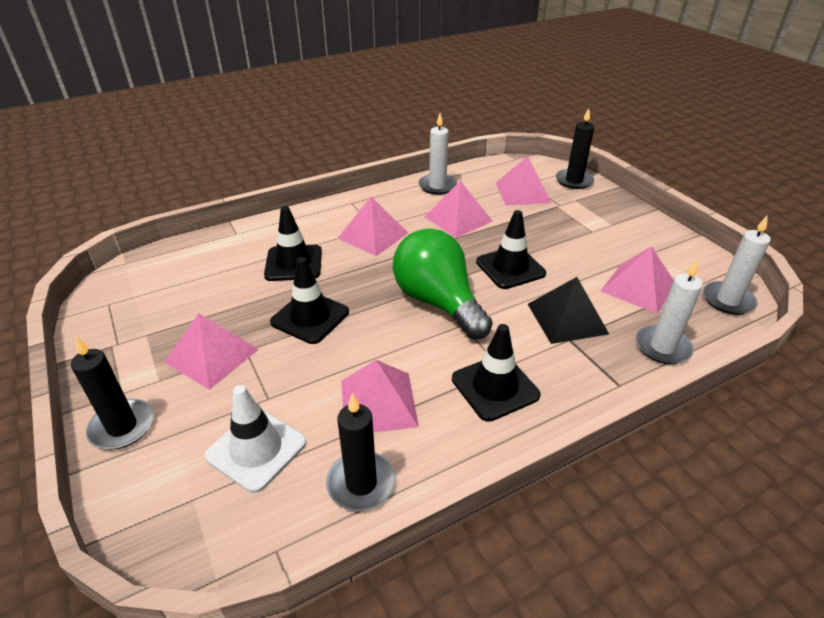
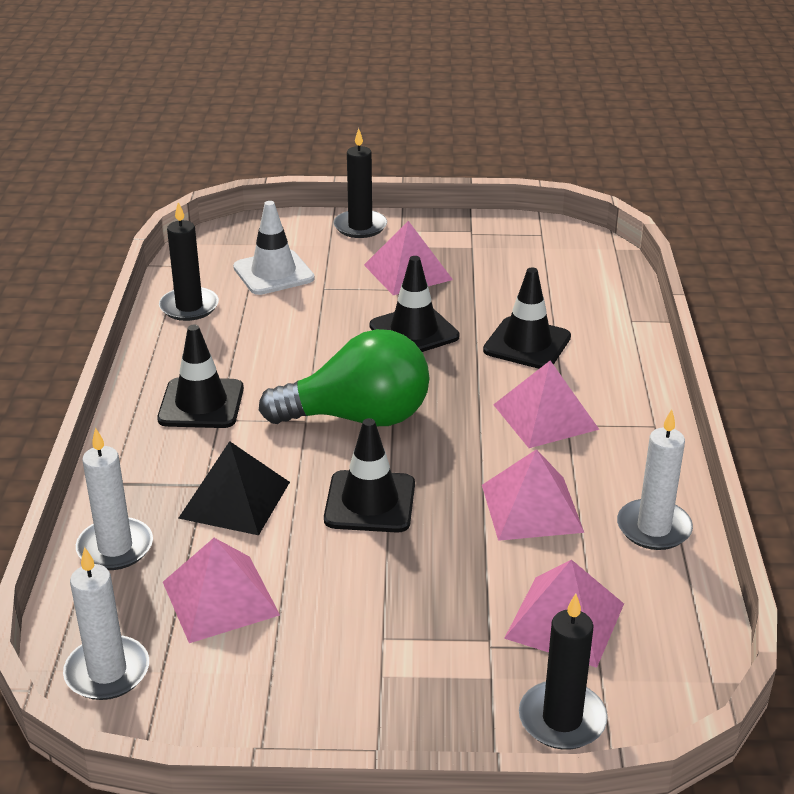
camera: 120 degrees right, 5 degrees down
pink pyramid [341,360,419,433] -> none

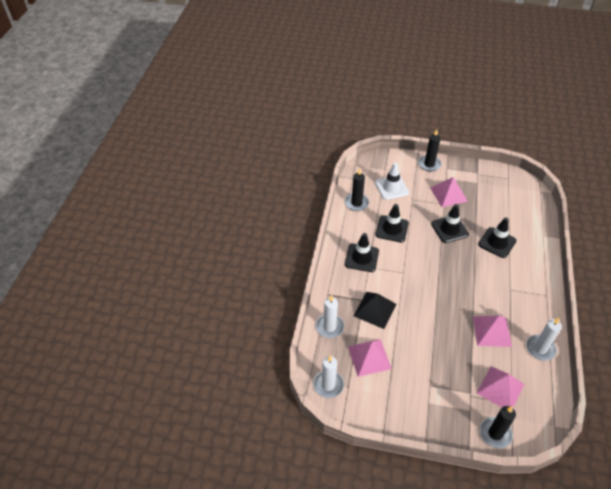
camera: 10 degrees right, 15 degrees up
green light bulb [259,329,430,426] -> none
black traffic cone [324,418,415,533] -> black traffic cone moved to [375,204,409,243]
pink pyramid [493,361,600,448] -> none

